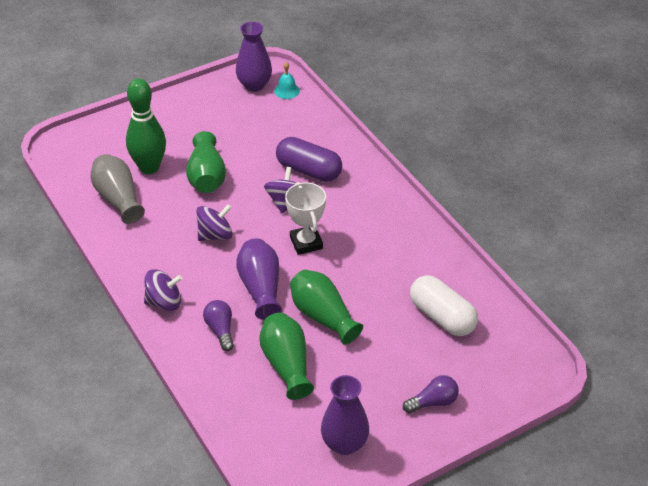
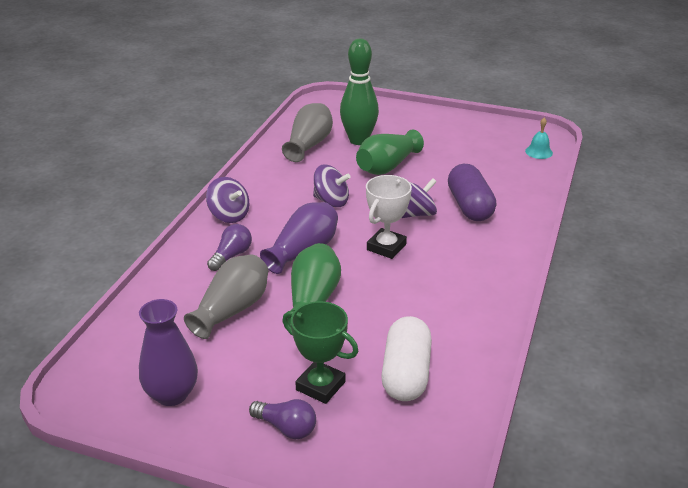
camera: 50 degrees right, 10 degrees down
purple vase [236,22,272,92] -> none
green vase [259,313,314,400] -> grey vase [184,254,268,339]
none -> green trophy [282,301,359,404]

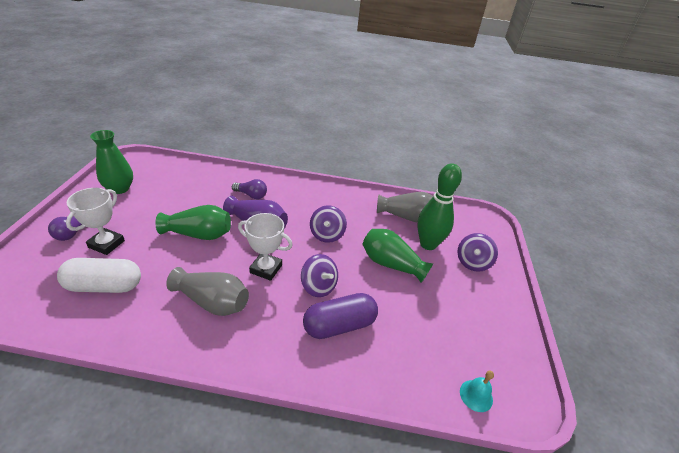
camera: 75 degrees right, 5 degrees up
purple vase [139,299,198,406] -> green vase [90,130,133,194]
grey vase [184,254,268,339] -> grey vase moved to [166,267,249,316]
purple spinning top [206,177,249,223] -> purple spinning top moved to [457,233,498,272]
green trophy [282,301,359,404] -> white trophy [66,188,125,255]

